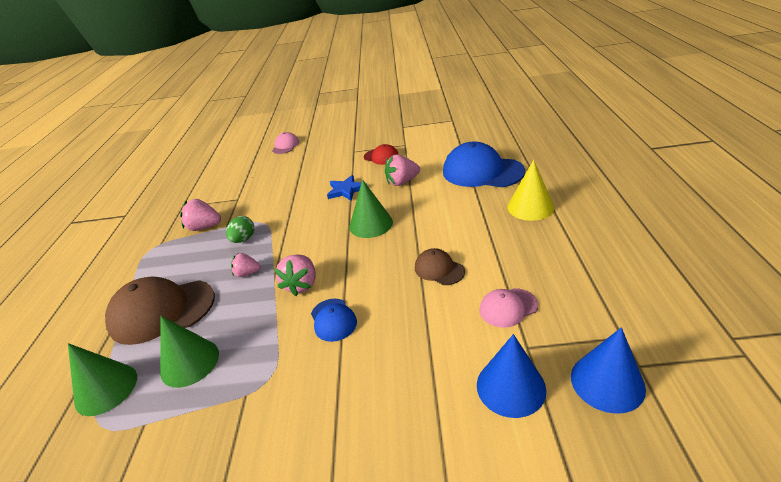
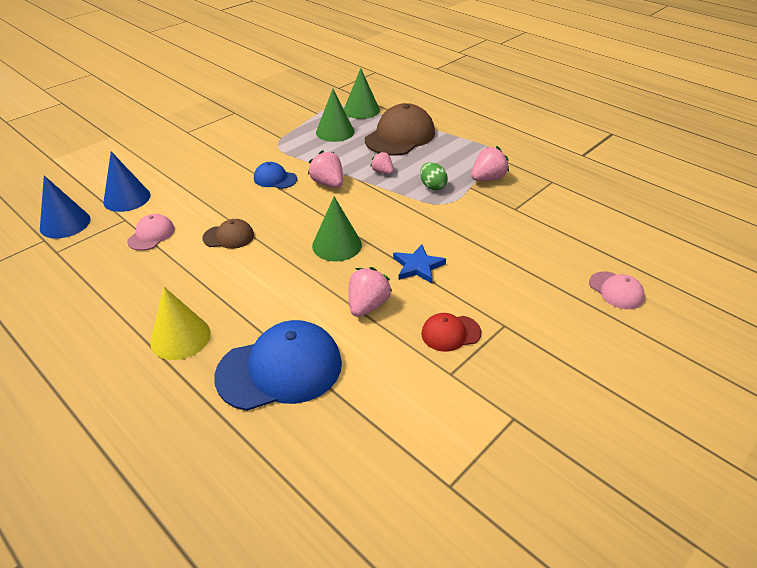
camera: 130 degrees right, 5 degrees up
pink strawberry [231,253,260,277] -> pink strawberry turned 90 degrees counterclockwise [370,152,394,174]

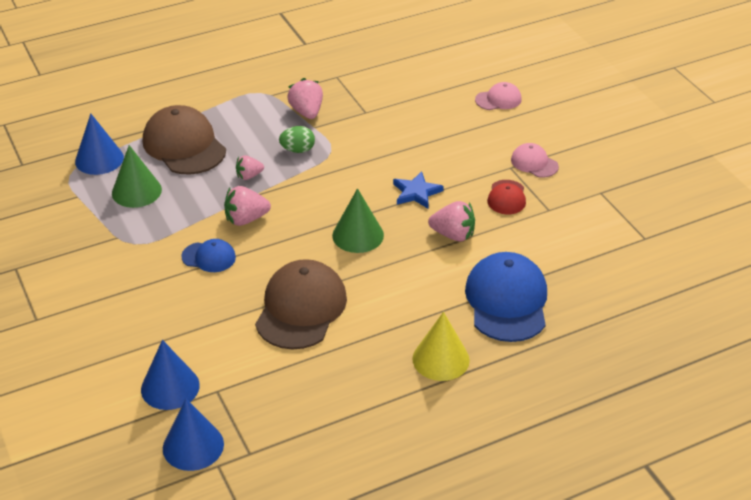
camera: 70 degrees left, 0 degrees up
pink cap [127,214,175,251] -> pink cap moved to [511,143,559,178]
brown cap [202,219,254,249] -> brown cap [255,259,347,350], size x1.97
blue cap [254,162,297,189] -> blue cap turned 120 degrees counterclockwise [181,239,236,272]
green cone [344,68,380,119] -> blue cone [75,113,124,175]
pink strawberry [349,267,392,317] -> pink strawberry turned 150 degrees clockwise [428,201,475,241]

